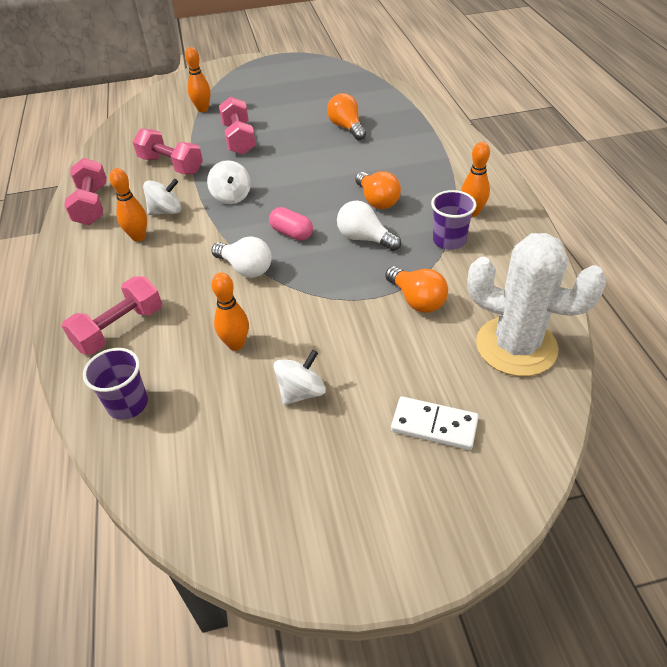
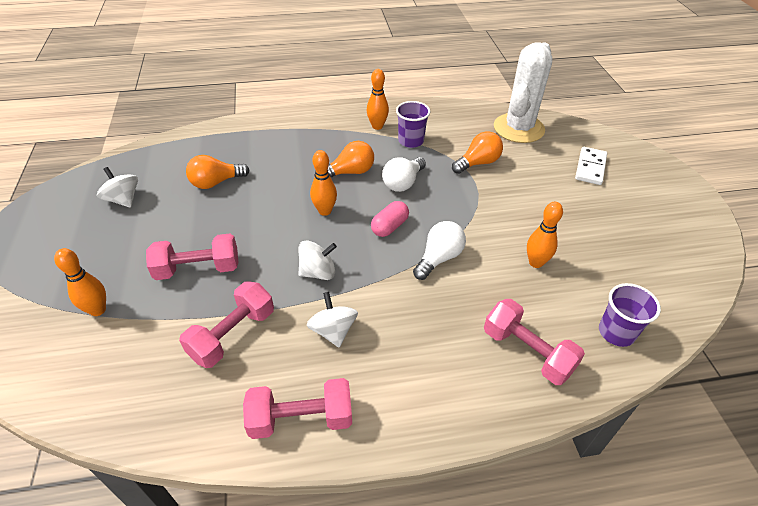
camera: 90 degrees left, 0 degrees up
orange bowling pin [110,168,147,242] -> orange bowling pin moved to [310,150,337,216]
white spinning top [274,350,326,405] -> white spinning top moved to [97,167,138,208]

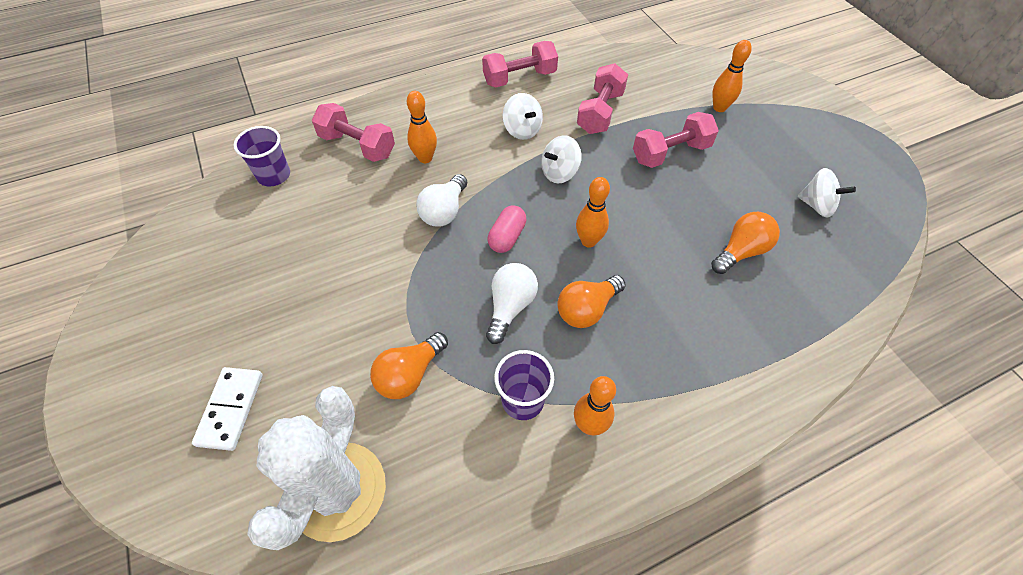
camera: 165 degrees right, 10 degrees up
orange bowling pin [527,202,563,268] -> orange bowling pin moved to [407,91,437,163]

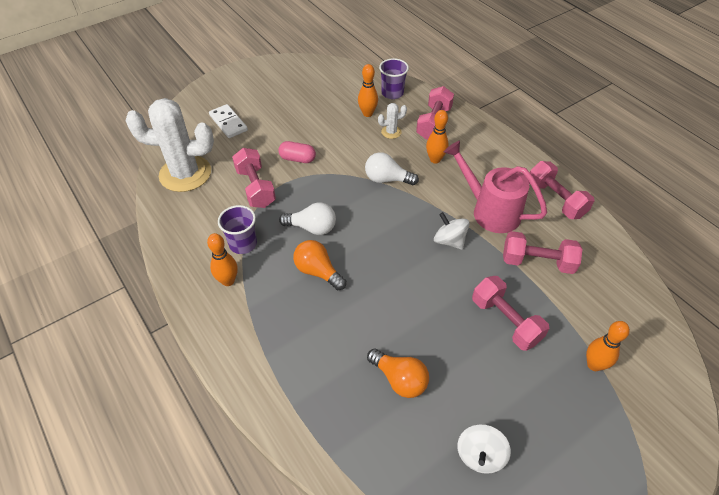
camera: 80 degrees right, 5 degrees down
white domino [192,367,263,451] -> white domino turned 60 degrees clockwise [209,104,248,138]
orange light bulb [370,332,448,399] -> pink dumbbell [232,148,276,208]
pink capsule [487,206,526,253] -> pink capsule moved to [278,141,316,163]
white spinning top [503,93,543,140] -> pink watering can [444,140,547,233]
orange bowling pin [576,177,610,248] -> orange bowling pin moved to [358,64,378,117]
none -> white cactus [378,103,407,139]

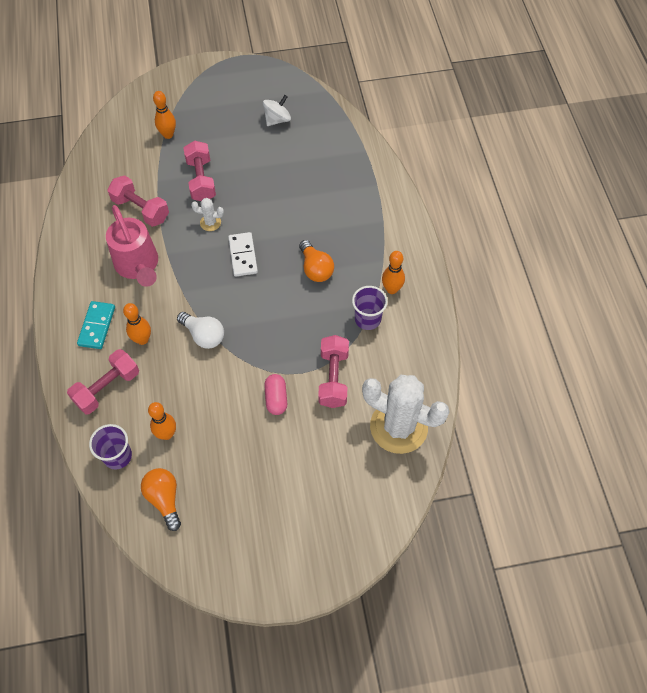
camera: 155 degrees left, 10 degrees up
white domino [209,104,248,138] -> white domino moved to [228,232,258,277]
pink capsule [278,141,316,163] -> pink capsule turned 45 degrees clockwise [264,374,287,415]
white light bulb [279,202,336,235] -> none
orange light bulb [367,349,429,398] -> orange light bulb moved to [141,468,181,531]
white cactus [378,103,407,139] -> white cactus moved to [191,198,224,231]
white spinning top [434,212,470,250] -> none
pink dumbbell [529,161,594,219] -> none
none -> turquoise domino [77,301,115,349]

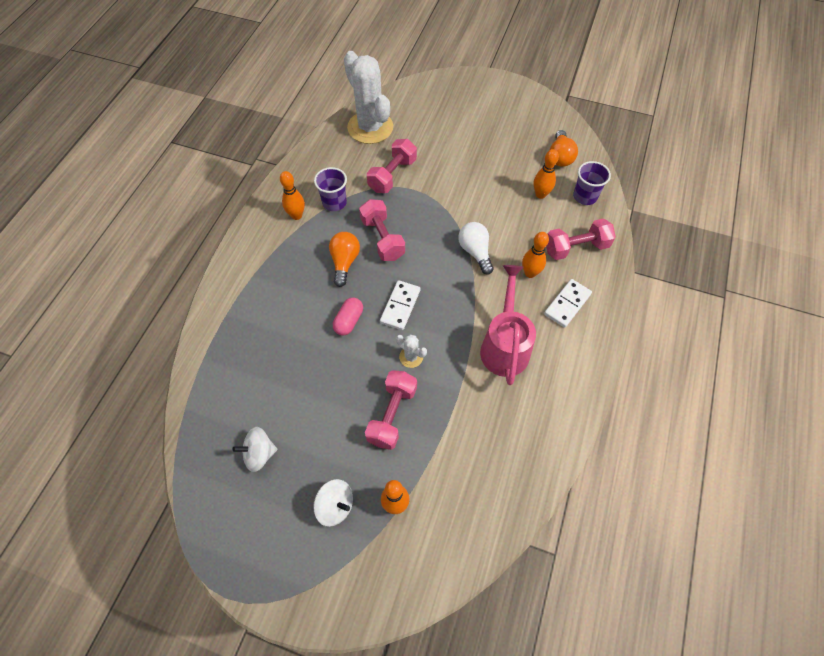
camera: 150 degrees left, 0 degrees up
turquoise domino [77,301,115,349] -> white domino [544,279,592,328]
pink dumbbell [107,176,169,227] -> pink dumbbell moved to [359,199,405,261]
pink capsule [264,374,287,415] -> pink capsule moved to [333,297,363,336]
none -> white spinning top [313,479,353,527]

